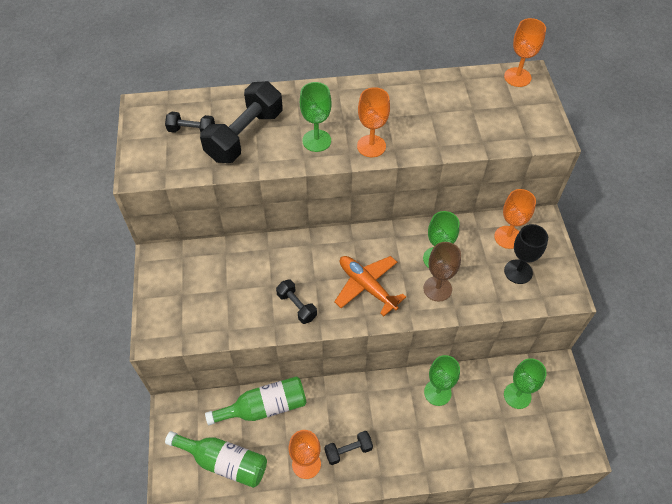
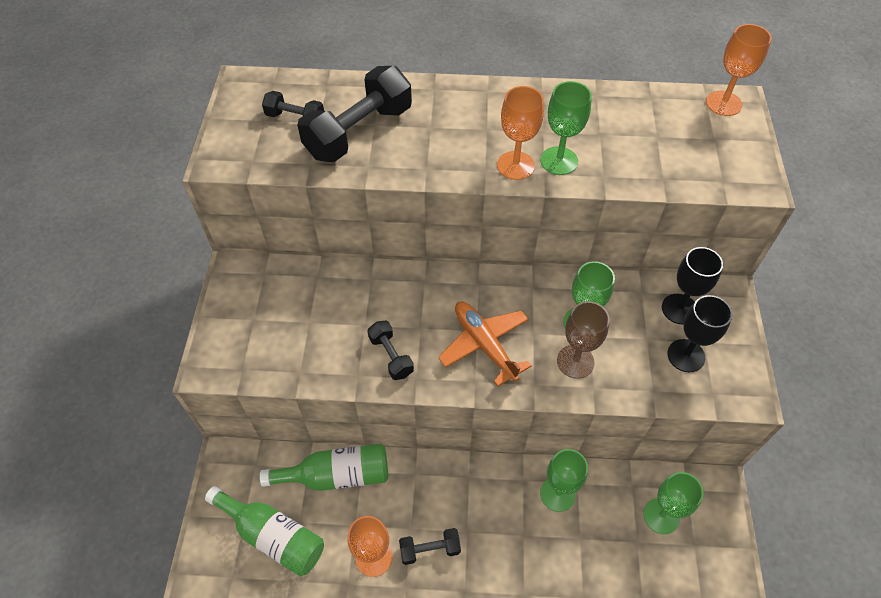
camera: 10 degrees right, 0 degrees up
green goblet [300,82,331,152] -> green goblet moved to [540,81,592,175]
orange goblet [494,189,536,249] -> black goblet [662,247,723,325]

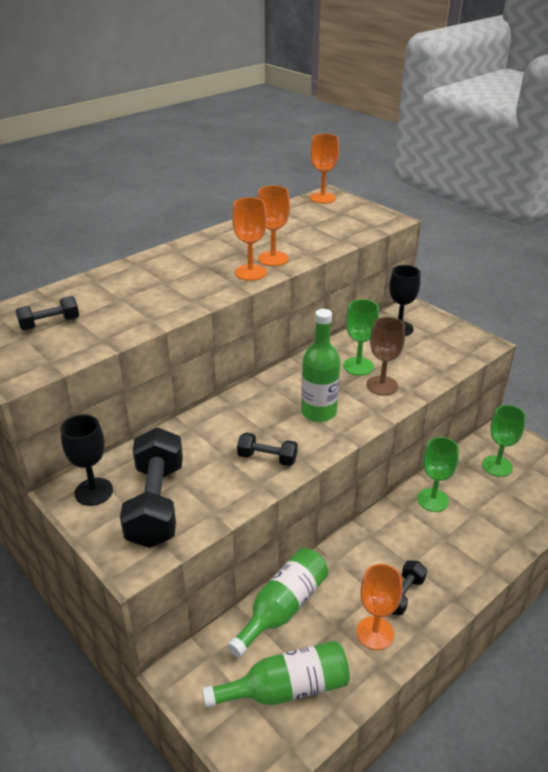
camera: 45 degrees left, 20 degrees down
black dumbbell [297,66,412,162] -> black dumbbell moved to [120,427,183,548]
orange plane [438,302,532,387] -> green bottle [301,309,340,422]
green goblet [540,81,592,175] -> orange goblet [257,185,290,266]
black goblet [667,295,733,372] -> black goblet moved to [61,414,113,506]

